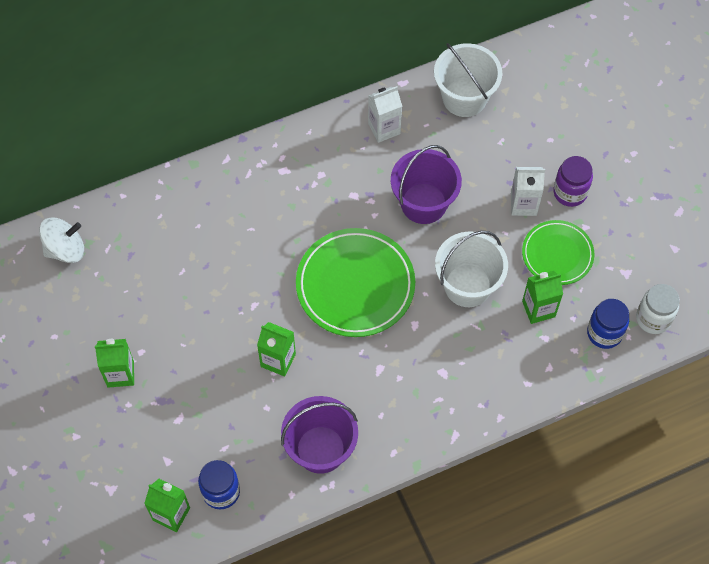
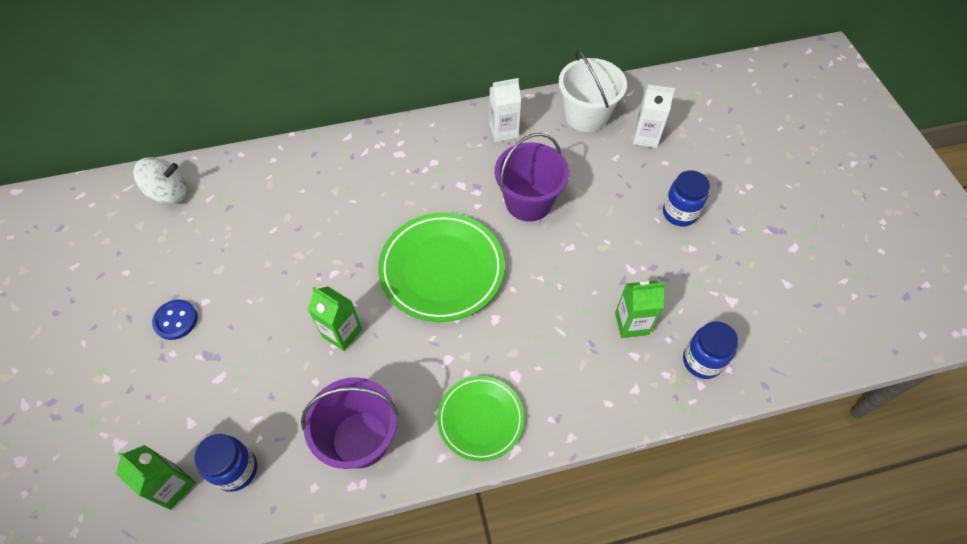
camera: 10 degrees right, 5 degrees down
green carton [95,339,134,388] -> blue button [152,299,198,340]
white bucket [435,231,508,307] -> none
white carton [511,167,545,216] -> white carton moved to [633,85,675,148]
green plate [522,220,594,285] -> green plate moved to [437,376,524,461]
purple jar [553,156,593,207] -> blue jar [663,170,710,227]
white jar [636,284,680,334] -> none

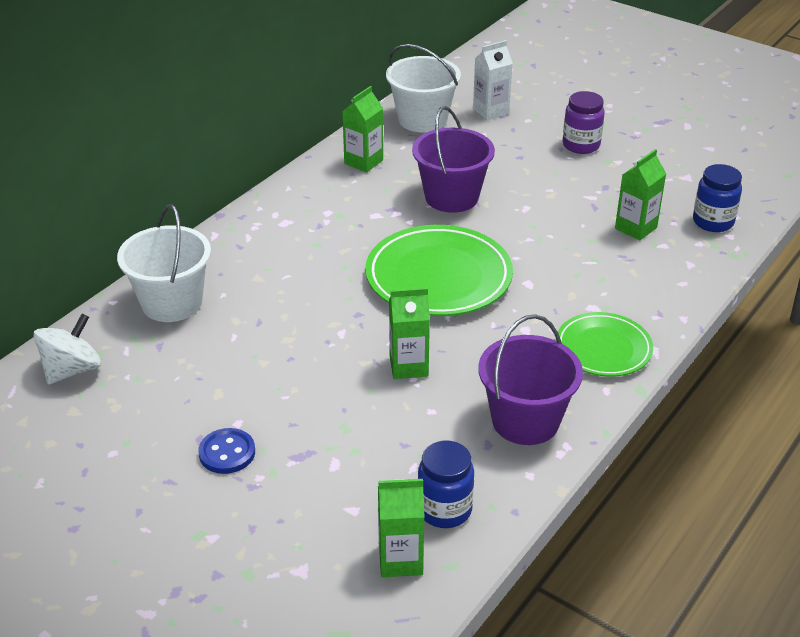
camera: 40 degrees left, 20 degrees down
white carton [489,78,521,142] -> green carton [342,86,383,173]
blue jar [663,170,710,227] -> purple jar [563,91,605,154]
none -> white bucket [117,204,211,322]

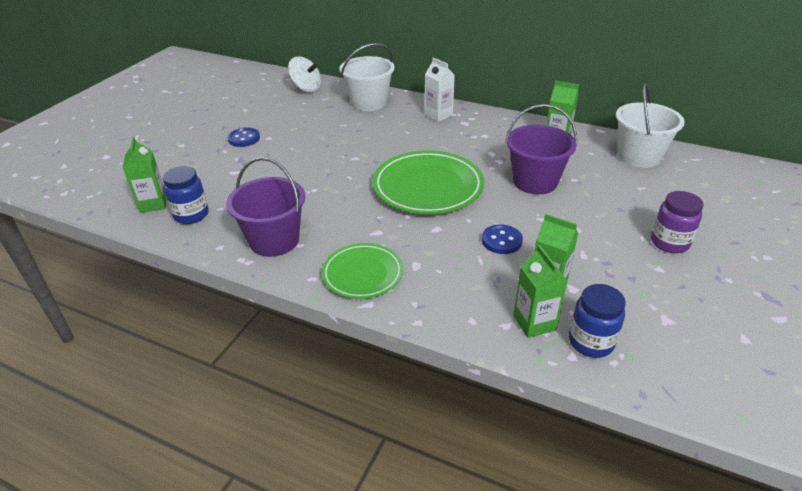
camera: 80 degrees right, 0 degrees up
green carton [389,288,430,379] -> green carton moved to [513,245,567,338]
white carton [473,40,513,120] -> white carton moved to [425,57,455,122]
none -> blue button [482,224,523,254]

